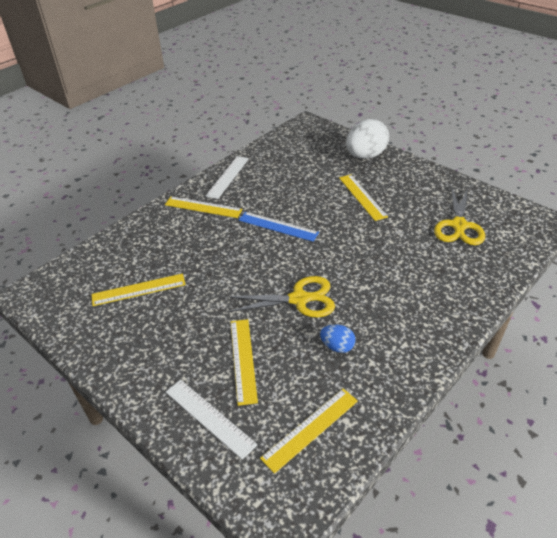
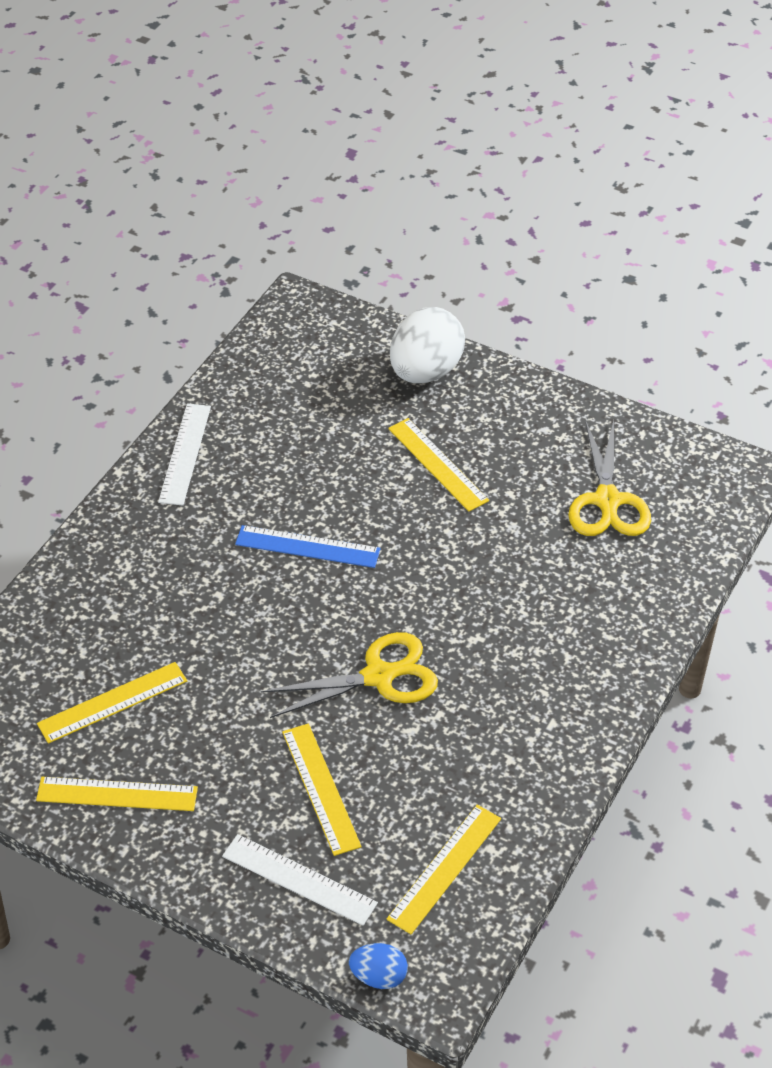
camera: 15 degrees left, 5 degrees up
yellow ruler [165,197,243,218] -> yellow ruler moved to [36,777,198,811]
blue egg [320,324,356,353] -> blue egg moved to [349,943,408,989]

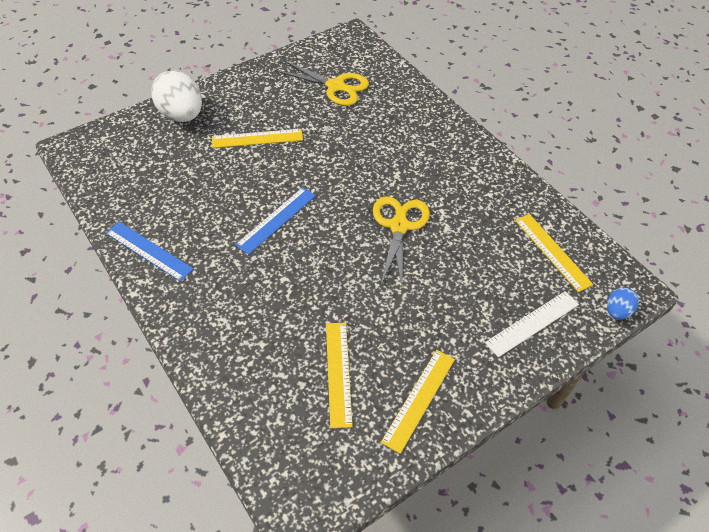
camera: 65 degrees left, 5 degrees up
white ruler [158,404,211,506] -> blue ruler [106,222,193,282]
yellow ruler [282,723,362,856] -> none

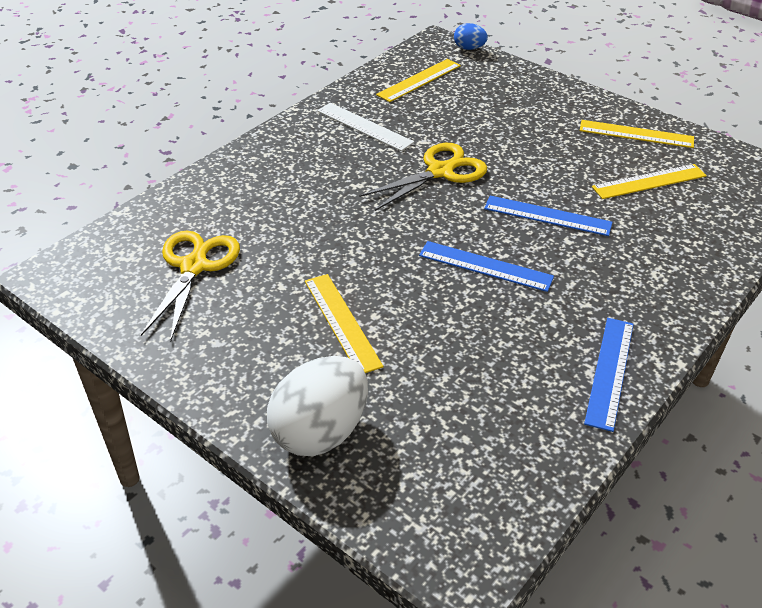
camera: 105 degrees left, 10 degrees down
yellow scissors [373,196,430,287] -> yellow scissors turned 150 degrees clockwise [359,143,487,211]
white ruler [485,291,579,357] -> white ruler moved to [317,103,414,151]
none -> blue ruler [484,196,613,236]

